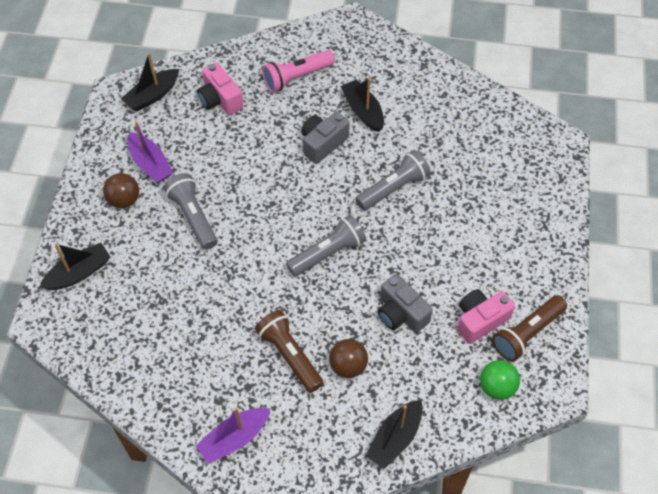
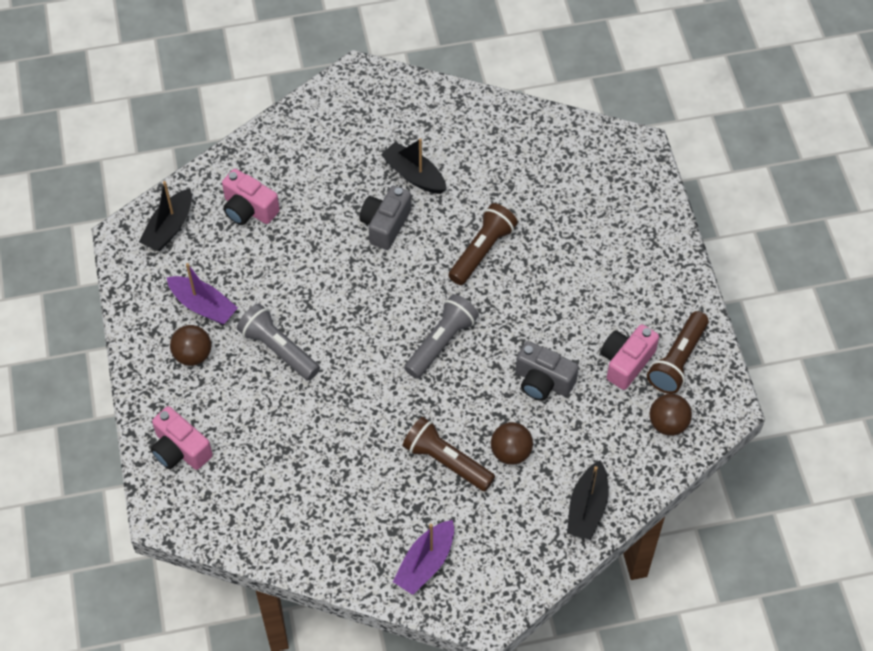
camera: 20 degrees left, 0 degrees up
black boat [39,243,111,290] -> pink camera [150,406,213,470]
pink flashlight [262,50,335,92] -> none
grey flashlight [356,150,431,210] -> brown flashlight [448,203,518,285]
green ball [480,360,520,400] -> brown ball [649,394,692,436]

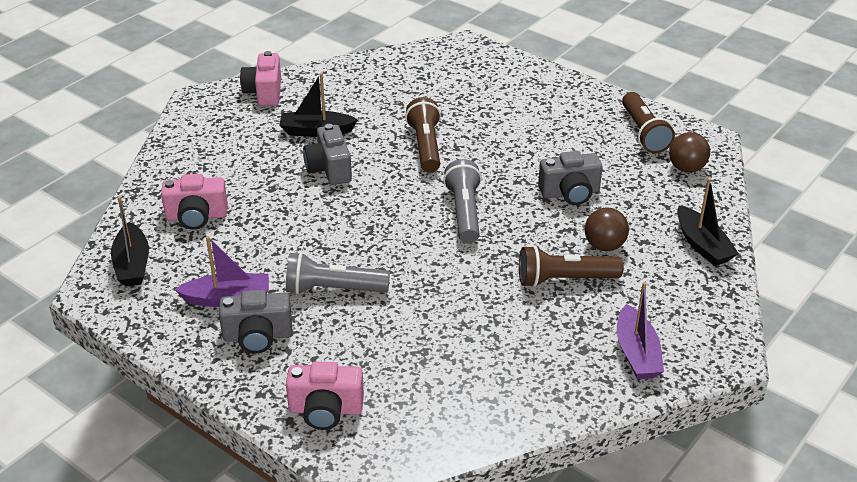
camera: 40 degrees left, 20 degrees down
brown ball [170,325,211,366] -> grey camera [219,290,292,353]
pink camera [601,324,659,390] -> pink camera moved to [240,51,281,106]

